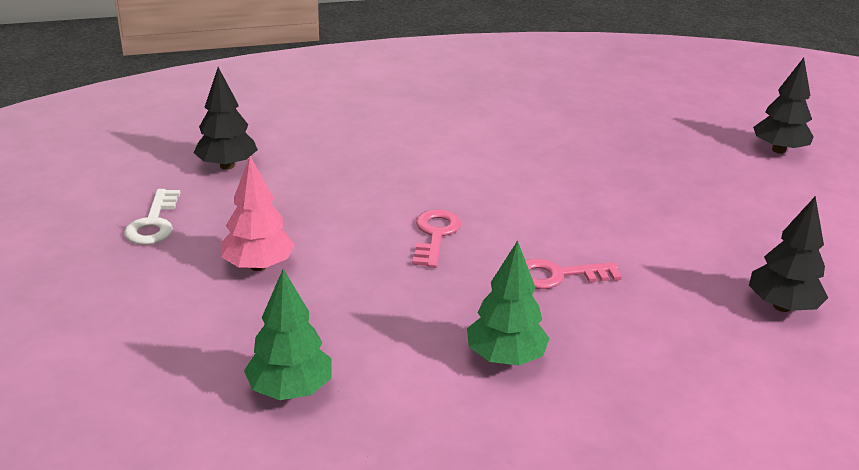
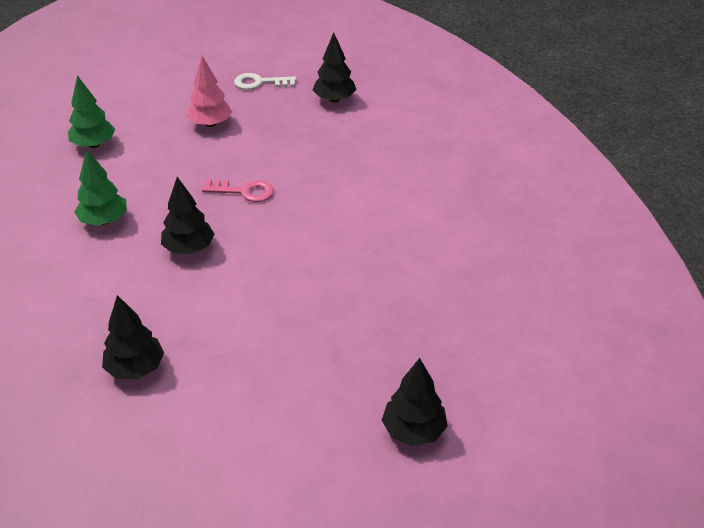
camera: 90 degrees right, 10 degrees up
pink key [525,259,622,289] -> black tree [161,177,215,254]

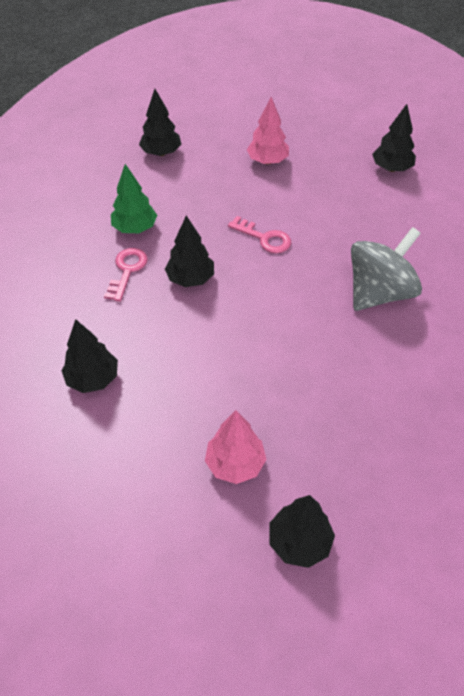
camera: 25 degrees right, 10 degrees up
green tree [68,75,115,148] -> black tree [139,89,181,156]
white key [234,73,296,90] -> none
none -> pink key [104,248,148,302]
none -> pink tree [205,410,267,484]
none -> grey spinning top [351,227,422,311]

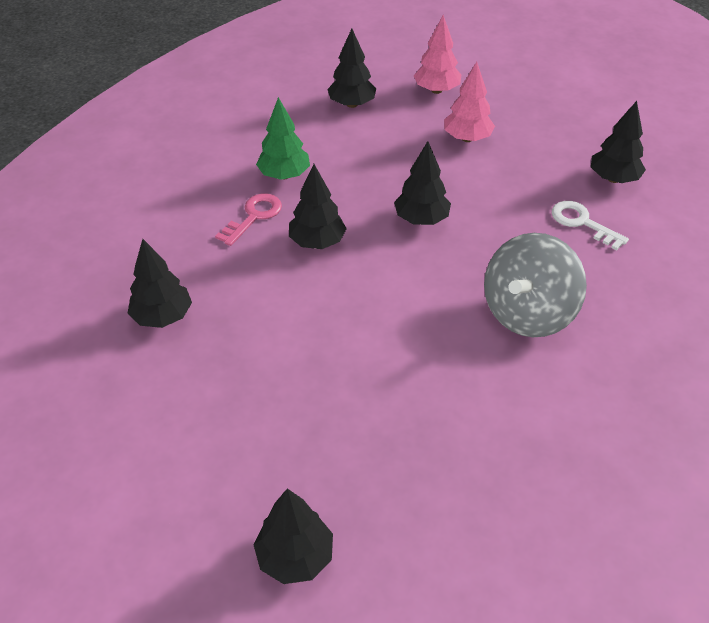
camera: 20 degrees right, 5 degrees down
pink tree [205,410,267,484] -> pink tree moved to [413,15,461,94]
pink key [228,216,291,253] -> black tree [394,141,451,225]
grey spinning top [351,227,422,311] -> grey spinning top turned 150 degrees clockwise [484,233,587,337]
none -> white key [552,201,629,251]

